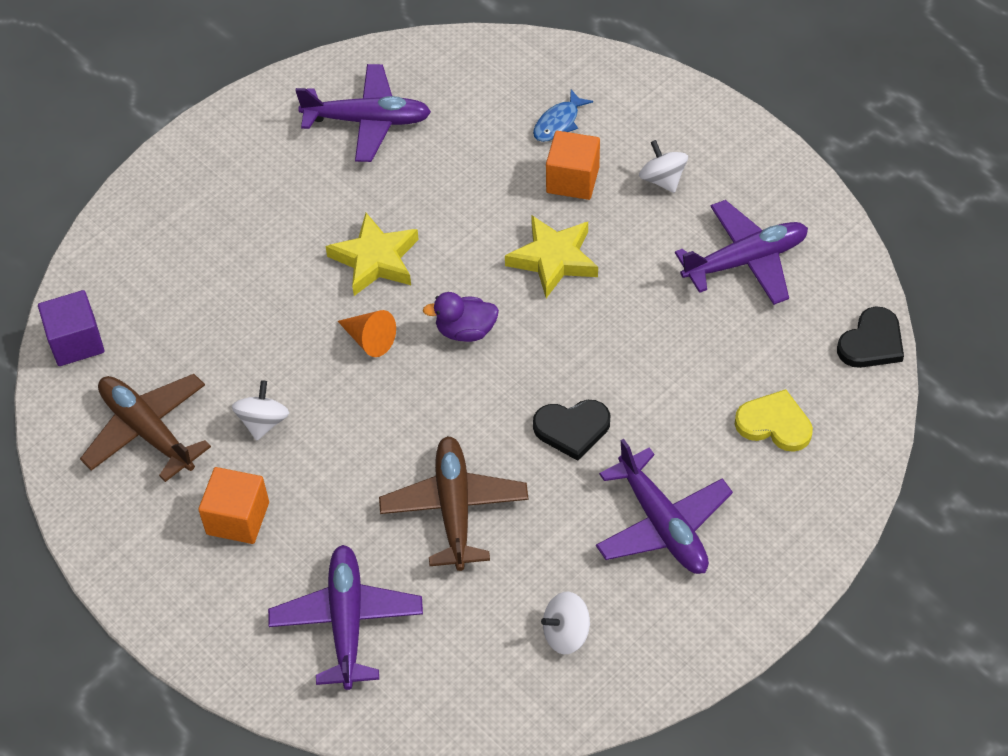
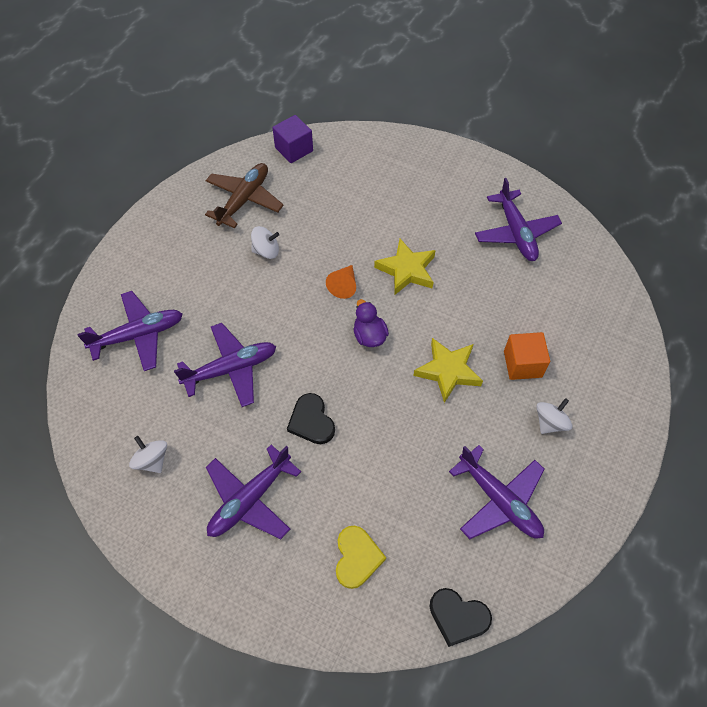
camera: 70 degrees right, 5 degrees up
orange cube [198,467,269,544] -> none
brown plane [379,436,529,571] -> purple plane [174,323,276,407]
blue fish [533,90,593,142] -> none

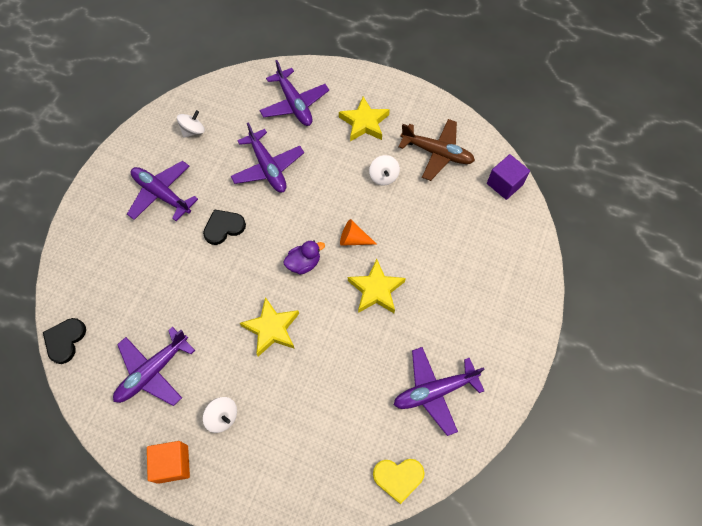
camera: 85 degrees right, 5 degrees up
yellow heart [336,526,386,589] -> yellow heart moved to [373,459,425,504]
orange cube [504,332,550,380] -> orange cube moved to [147,441,190,484]
none -> yellow star [339,96,390,142]

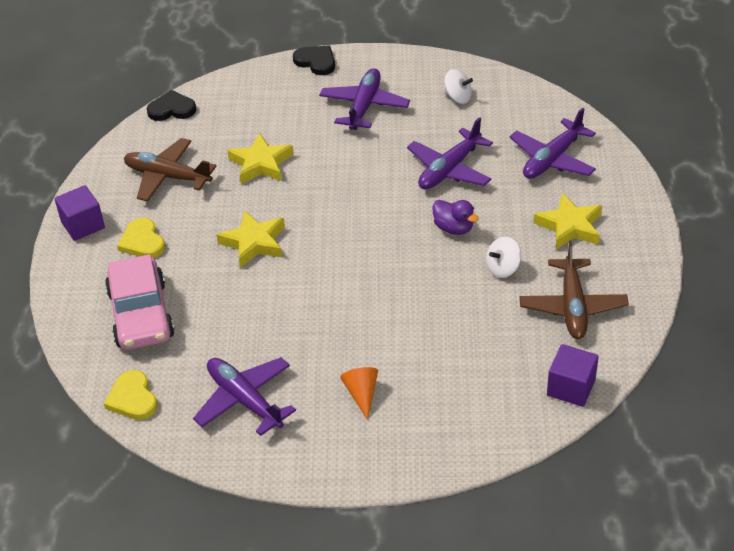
camera: 70 degrees right, 20 degrees down
purple plane [113,327,195,406] -> brown plane [124,138,216,202]
orange cube [147,441,190,484] -> purple cube [55,185,105,241]
black heart [203,209,246,245] -> black heart moved to [293,46,335,75]
white spinning top [203,397,237,433] -> yellow heart [117,218,165,258]
purple duck [283,240,325,275] -> purple duck moved to [433,200,479,235]
orange cone [340,219,376,246] -> orange cone moved to [340,367,378,420]
yellow star [348,259,406,313] -> yellow star moved to [227,133,294,184]
none -> pink car [105,254,175,350]

